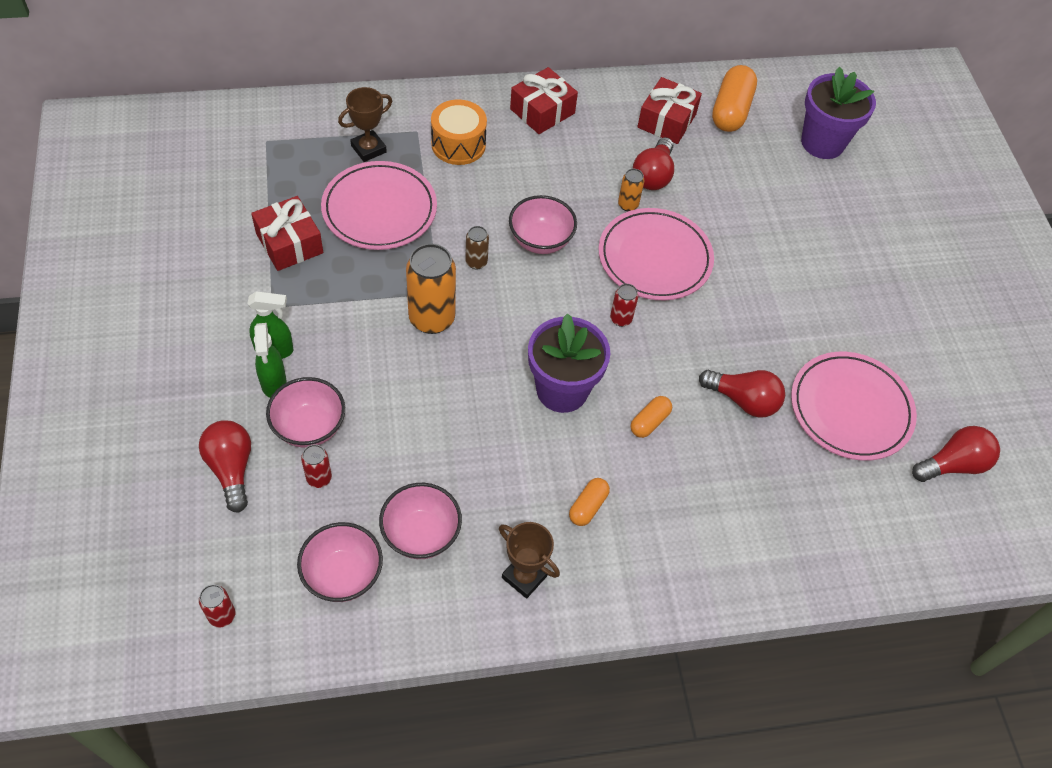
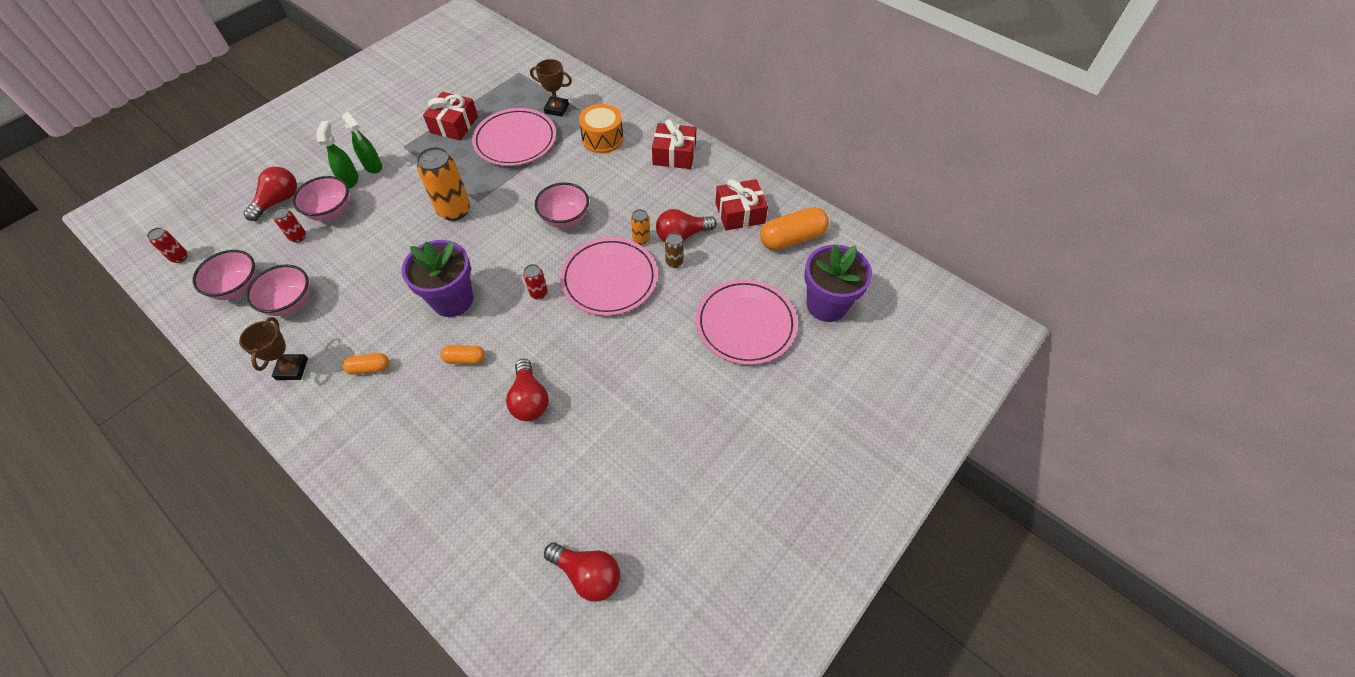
camera: 55 degrees right, 0 degrees up
green spray bottle [254,323,286,398] -> green spray bottle turned 135 degrees clockwise [316,121,359,189]
brown can [465,226,489,270] -> brown can moved to [665,233,684,268]
pink plate [791,352,917,461] -> pink plate moved to [696,279,798,365]

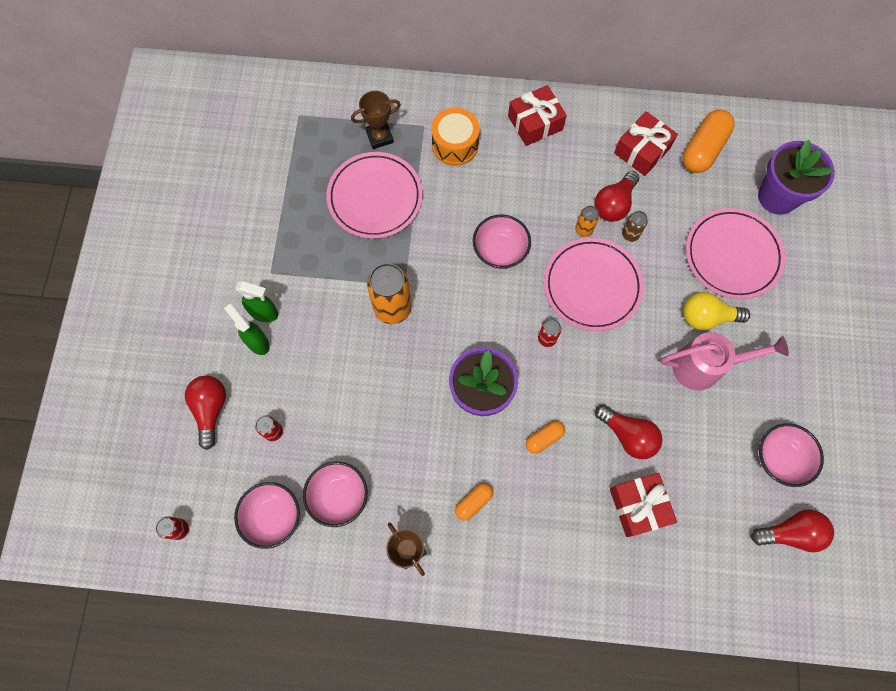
camera: 35 degrees left, 15 degrees up
pink bowl [292,176,349,221] -> pink bowl moved to [759,423,824,487]
red gift [423,92,478,140] -> red gift moved to [610,473,677,537]
none -> pink watering can [661,332,789,391]
none -> yellow light bulb [683,292,750,330]

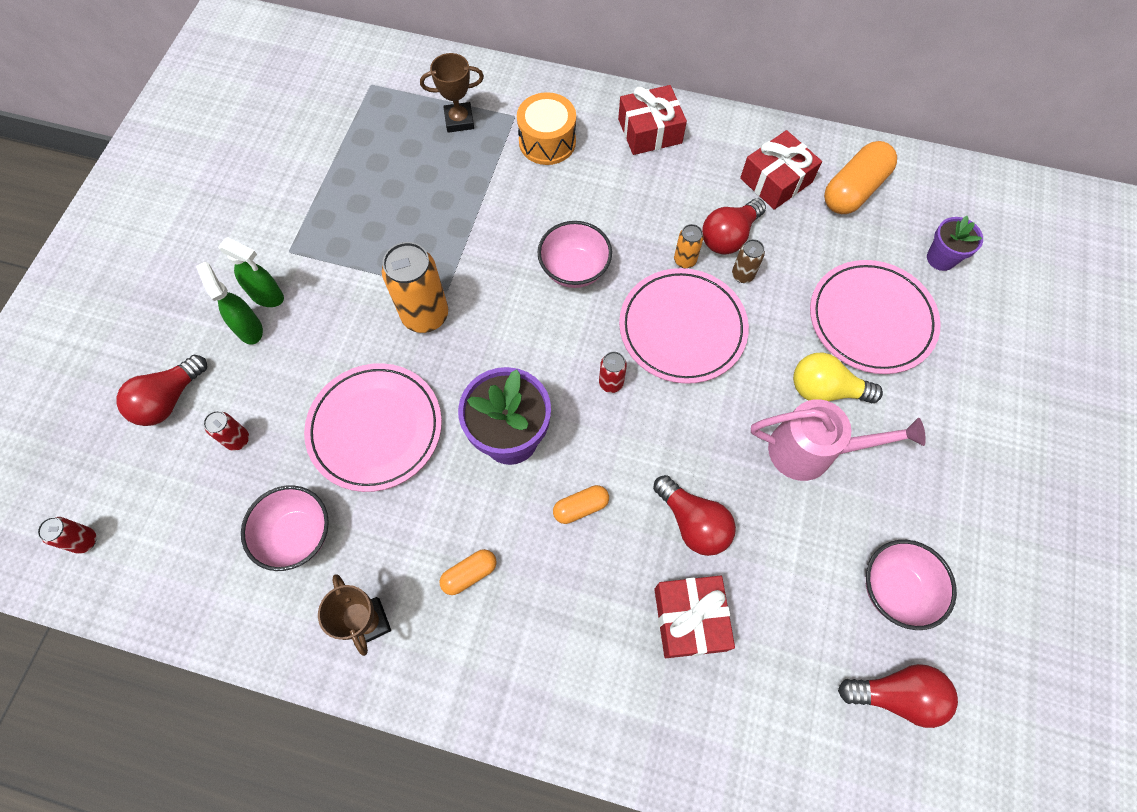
camera: 10 degrees right, 5 degrees down
red light bulb [185,376,226,450] -> red light bulb turned 150 degrees counterclockwise [117,355,207,426]
pink bowl [234,482,300,549] -> none
pink plate [327,152,423,239] -> pink plate moved to [304,363,442,492]
purple flower pot [758,139,835,215] -> purple flower pot [927,216,983,271], size x0.56

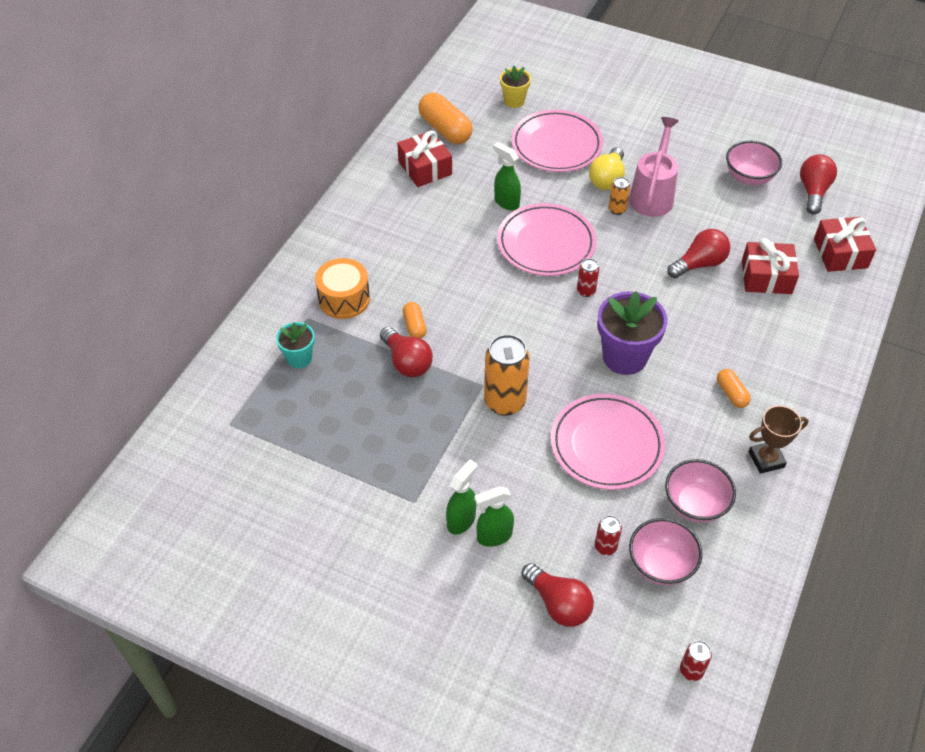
camera: 80 degrees left, 15 degrees down
brown trophy [420,53,484,133] -> turquoise flower pot [276,322,315,368]
pink bowl [537,221,612,288] -> pink bowl moved to [629,518,703,585]
orange capsule [553,485,609,524] -> orange capsule moved to [403,302,427,338]
red gift [618,85,687,155] -> red gift moved to [814,217,876,272]
orange can [674,224,704,268] -> orange can moved to [609,177,630,215]
red light bulb [702,198,766,255] -> red light bulb moved to [380,327,433,377]
brown can [732,239,765,283] -> green spray bottle [493,142,521,210]
purple flower pot [927,216,983,271] -> yellow flower pot [500,66,531,108]

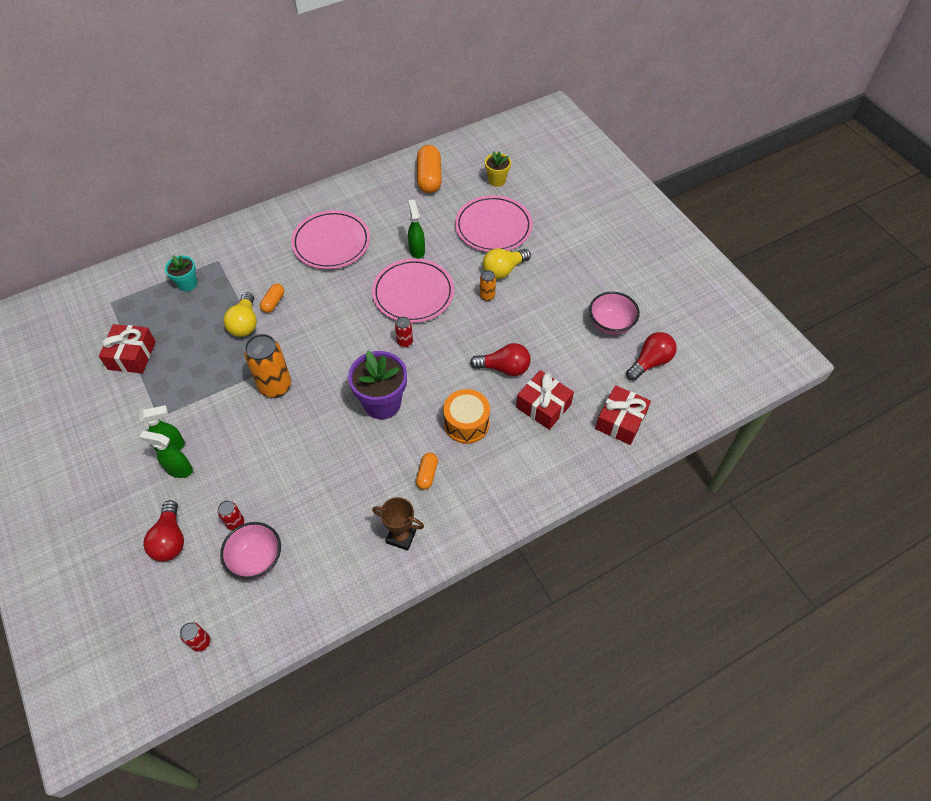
camera: 35 degrees right, 5 degrees up
orange drum [315,258,370,319] -> orange drum moved to [443,389,490,444]
red light bulb [380,327,433,377] -> yellow light bulb [223,292,257,337]
red gift [397,130,452,187] -> red gift moved to [99,324,156,373]
pink plate [551,394,665,490] -> pink plate moved to [291,210,370,269]
pink watering can [629,117,679,217] -> none
pink bowl [665,459,736,523] -> none

